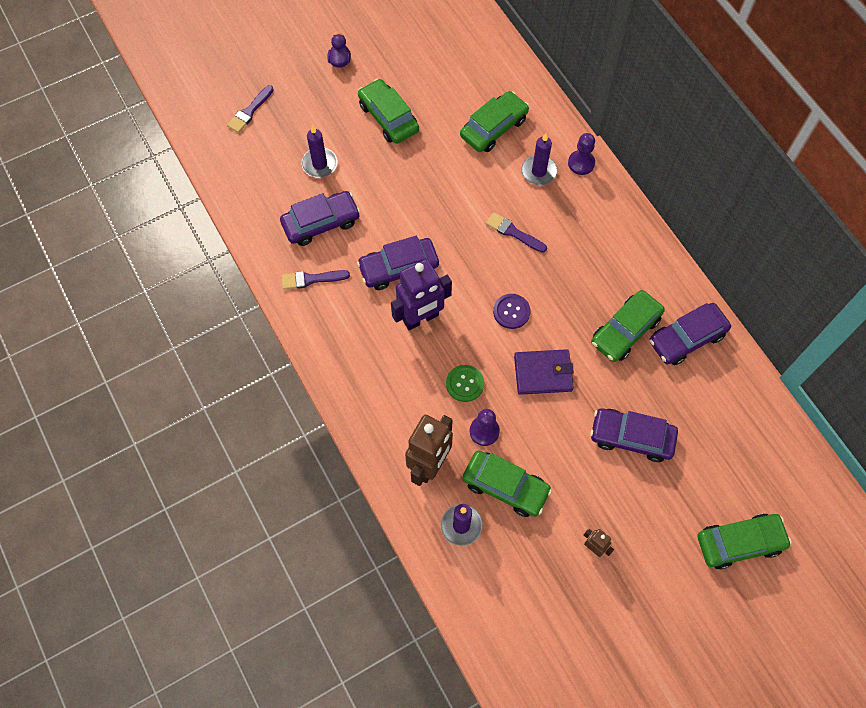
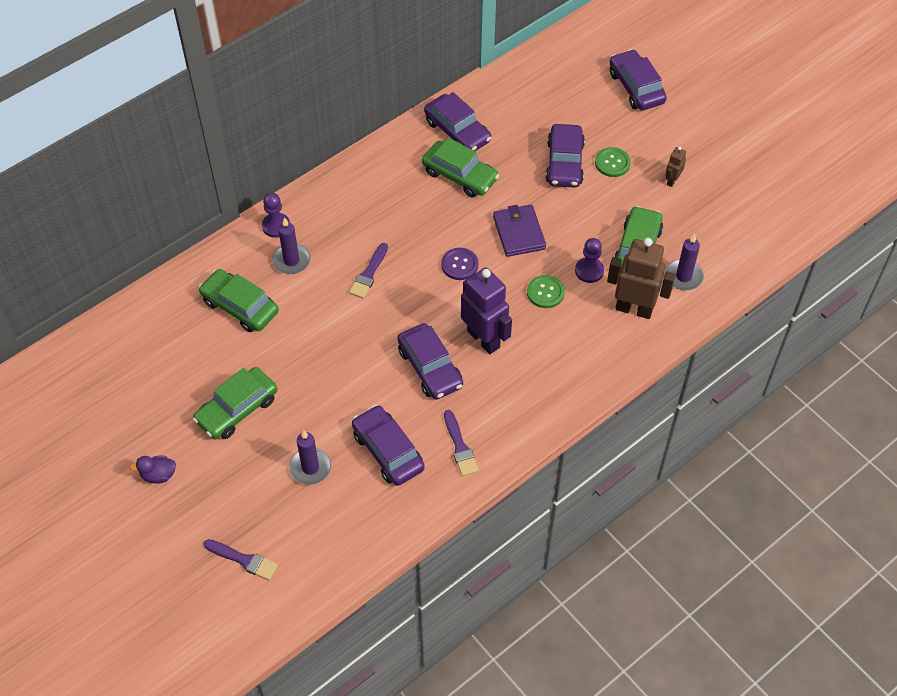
camera: 100 degrees left, 10 degrees down
green car [698,514,792,570] -> purple car [610,49,667,111]
none -> green button [595,147,631,177]

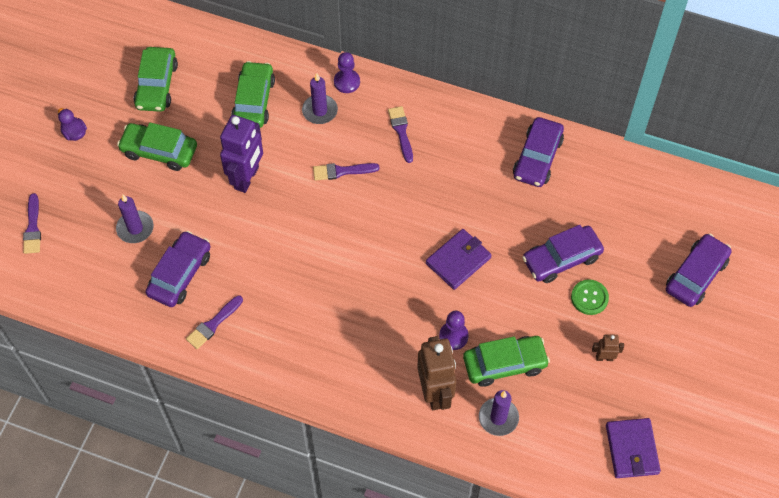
camera: 60 degrees right, 5 degrees up
purple car [397,323,463,400] -> none
green car [422,138,499,197] -> green car moved to [134,47,178,112]
purple button [441,248,479,280] -> none
purple robot [461,267,512,354] -> purple robot moved to [220,115,263,193]
green button [527,275,565,308] -> none
none -> purple brush [388,106,413,163]
none -> purple wallet [606,418,661,478]

